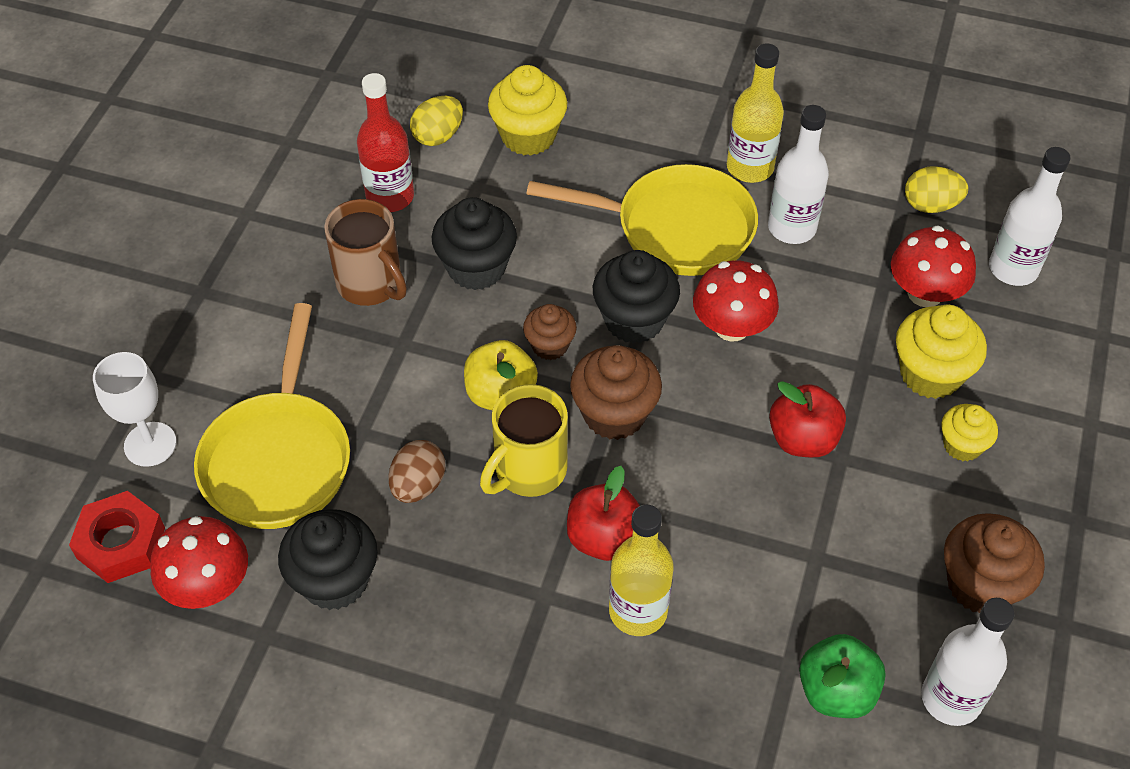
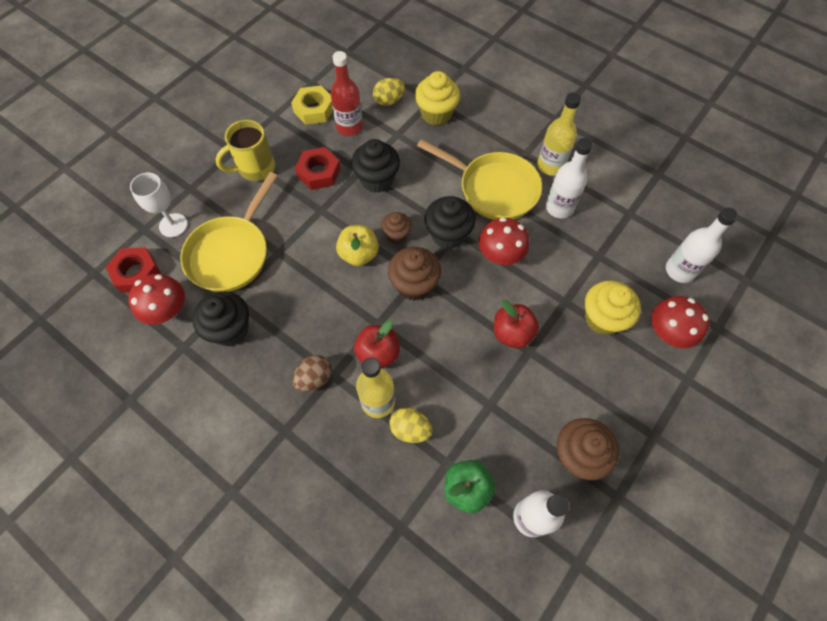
camera: 20 degrees right, 10 degrees up
brown mug [324,199,407,306] -> red nut [295,147,341,190]
brown egg [388,440,445,503] -> brown egg moved to [293,355,332,392]
yellow mug [480,384,568,497] -> yellow mug moved to [215,119,275,181]
red mushroom [891,226,976,307] -> red mushroom moved to [651,296,709,348]
yellow egg [905,166,968,213] -> yellow egg moved to [390,408,433,443]
yellow cupcake [941,404,998,461] -> none
none -> yellow nut [291,86,333,125]

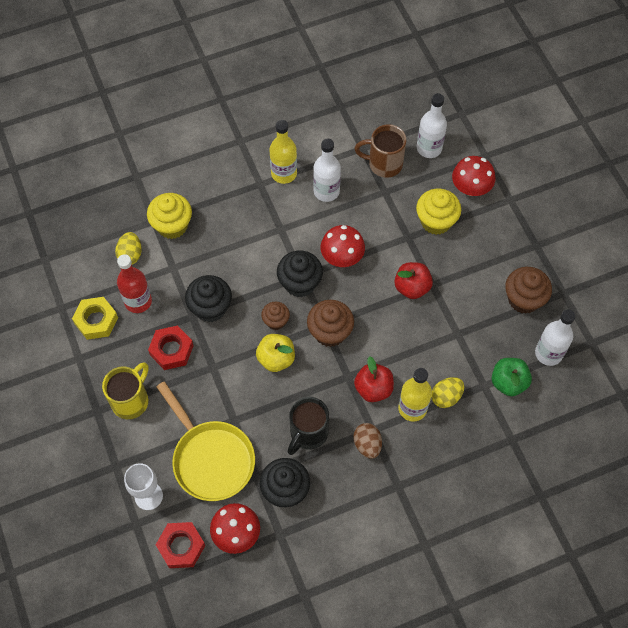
camera: 60 degrees left, 0 degrees up
yellow mug [215,119,275,181] -> yellow mug turned 150 degrees counterclockwise [102,362,149,419]
yellow pan [417,139,542,220] -> none
none -> black mug [288,397,329,455]
none -> brown mug [355,124,406,178]

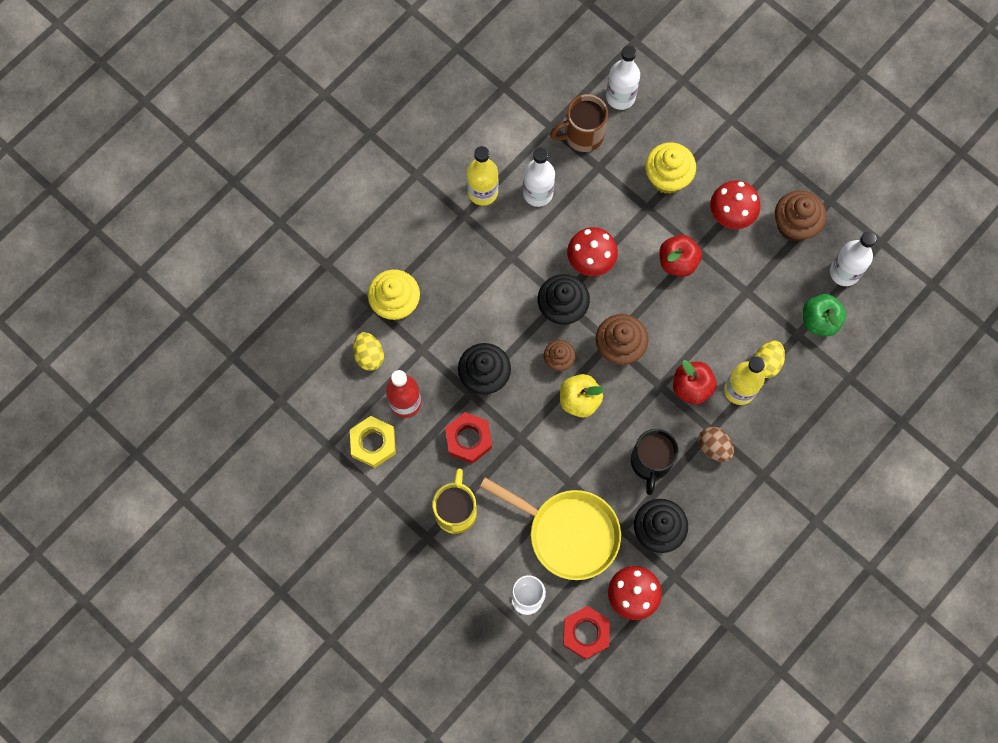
camera: 25 degrees left, 10 degrees up
red mushroom [452,156,495,196] -> red mushroom moved to [710,180,760,229]

